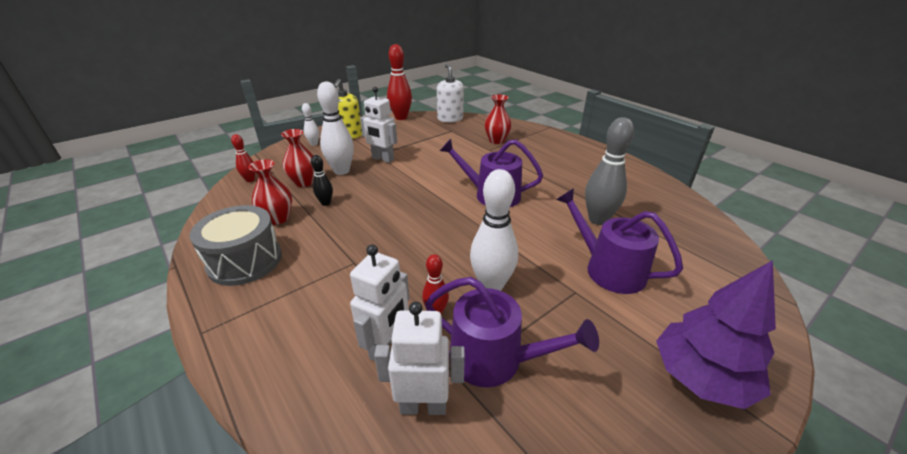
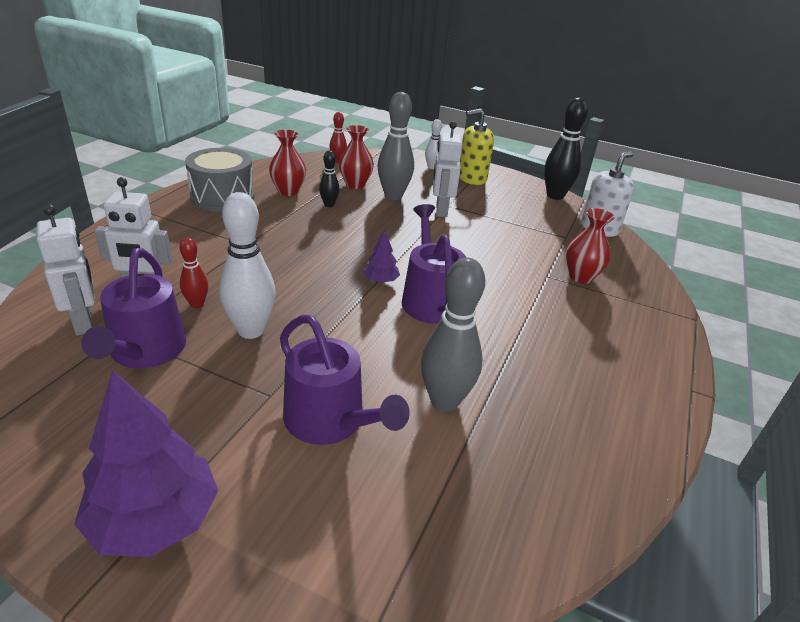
camera: 60 degrees right, 0 degrees up
white bowling pin [317,82,354,175] -> grey bowling pin [377,92,414,200]
red bowling pin [387,44,412,120] -> black bowling pin [544,97,588,200]
purple watering can [556,188,683,294] -> purple watering can turned 120 degrees clockwise [280,315,410,445]
none -> purple tree [363,230,400,283]

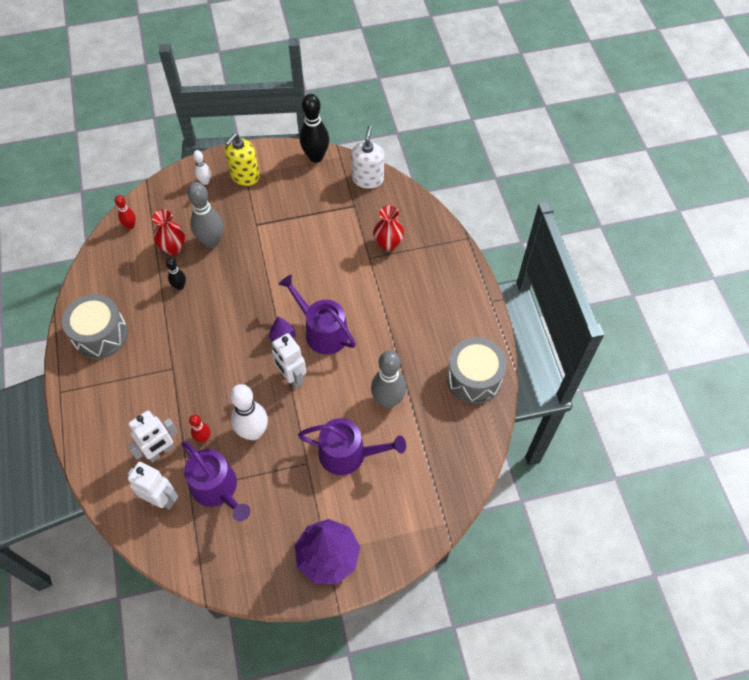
camera: 35 degrees left, 25 degrees up
red vase [269,130,306,196] -> none
white robot [433,121,462,217] -> white robot moved to [272,333,306,389]
none -> grey drum [446,337,507,404]

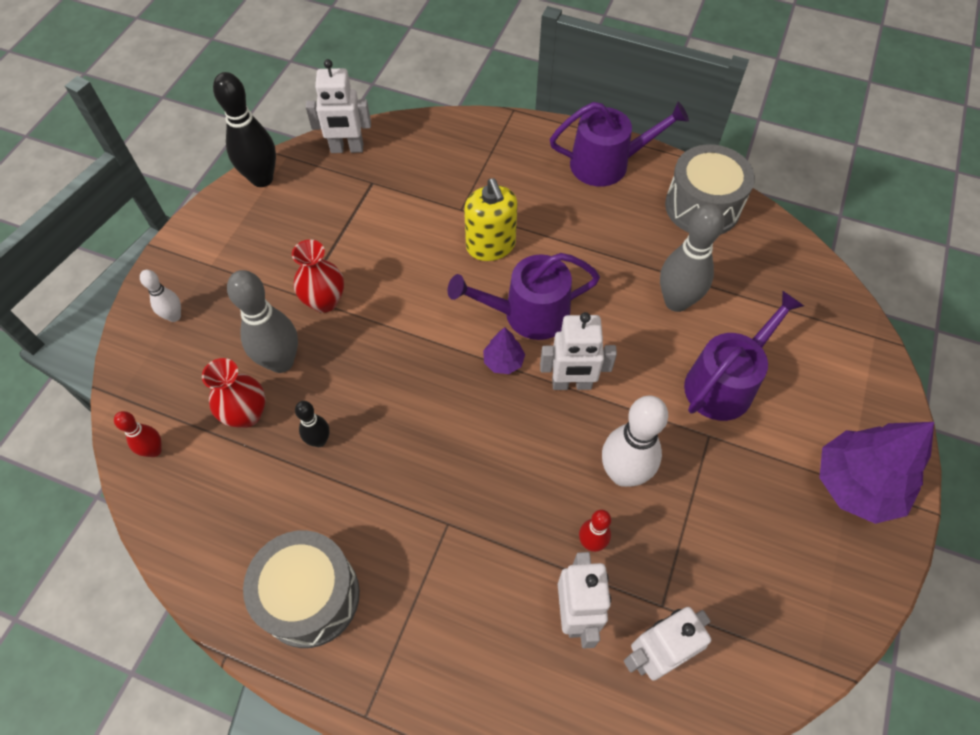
camera: 55 degrees left, 0 degrees up
purple watering can [181,441,251,522] -> purple watering can moved to [550,102,689,187]
yellow soap dispenser [224,133,259,186] -> yellow soap dispenser moved to [464,178,517,261]
white soap dispenser [351,126,384,189] -> white robot [306,59,371,153]
red vase [373,205,404,251] -> red vase moved to [292,240,344,313]

